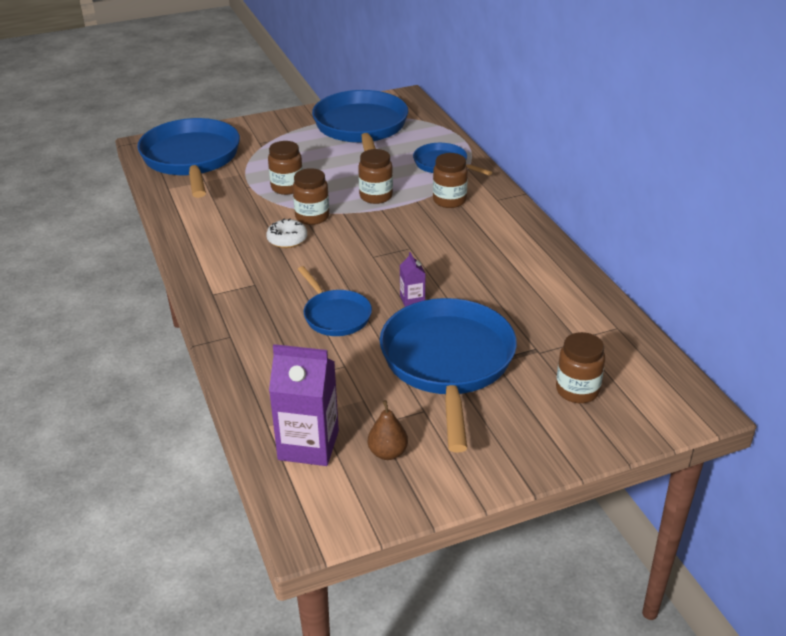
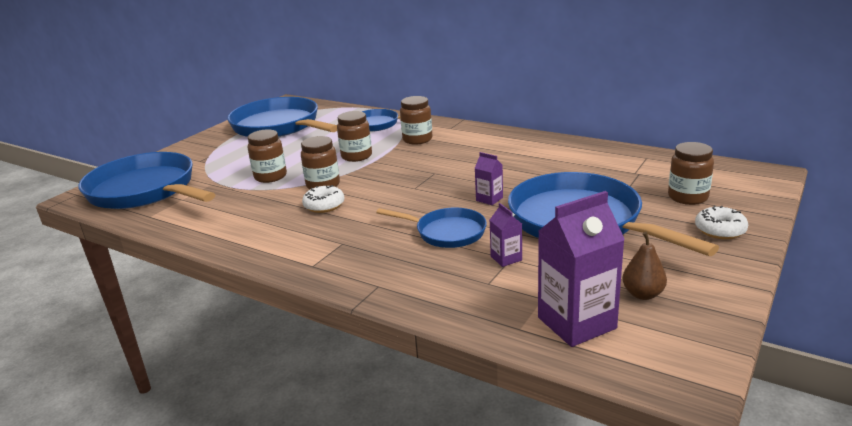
camera: 35 degrees left, 10 degrees down
none -> purple carton [490,203,522,267]
none -> white donut [695,206,748,239]

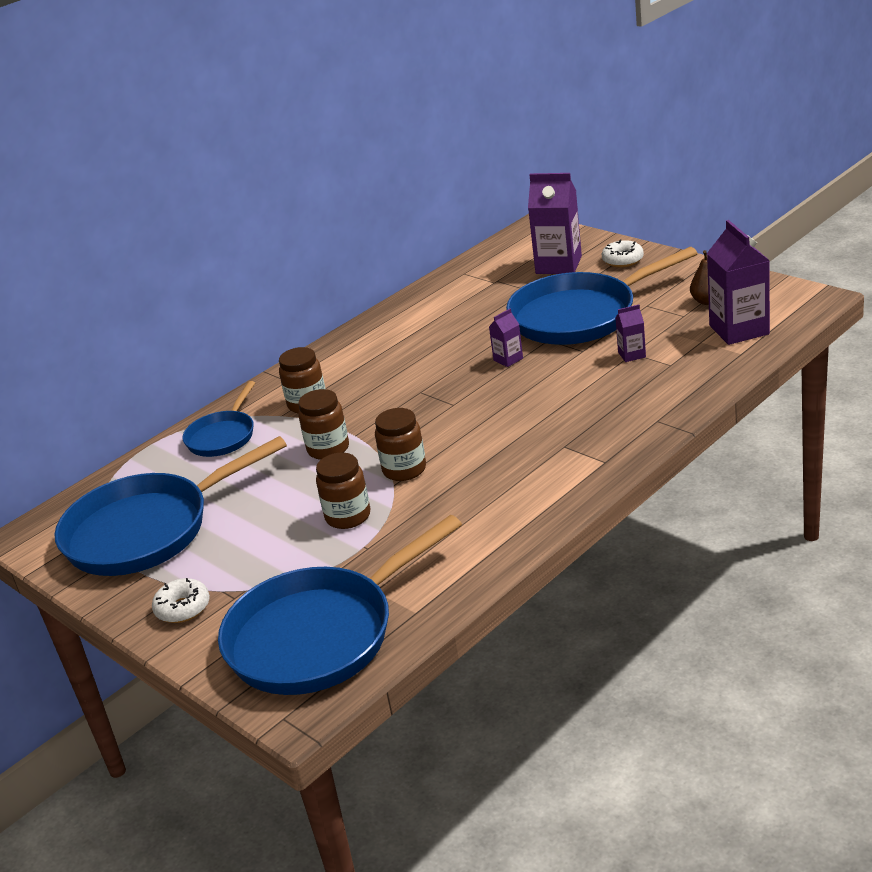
camera: 75 degrees left, 5 degrees up
white donut [302,185,344,213] -> white donut moved to [152,578,210,623]
blue pan [376,208,487,248] -> none
brown jar [668,142,714,205] -> purple carton [528,173,582,274]

